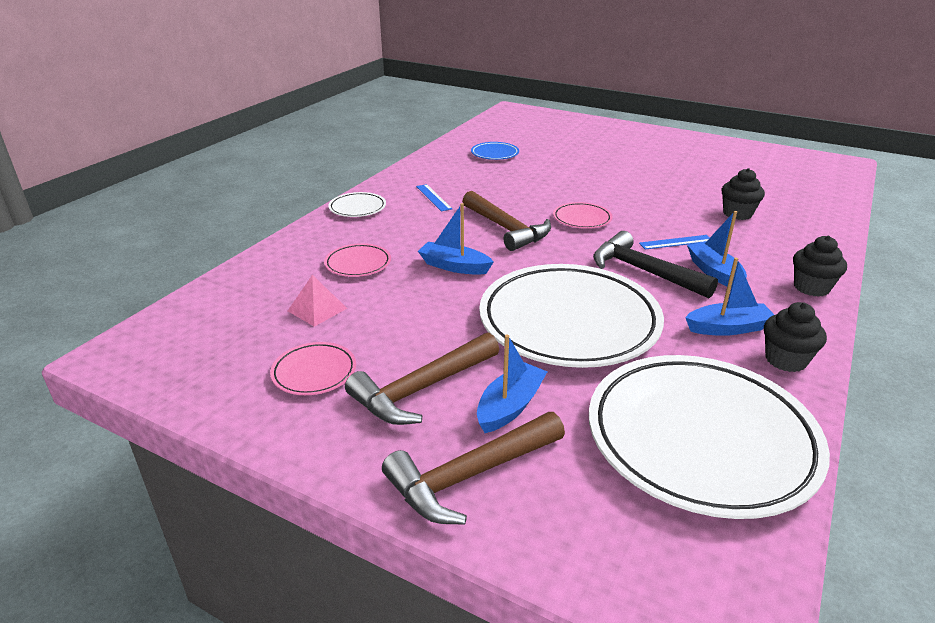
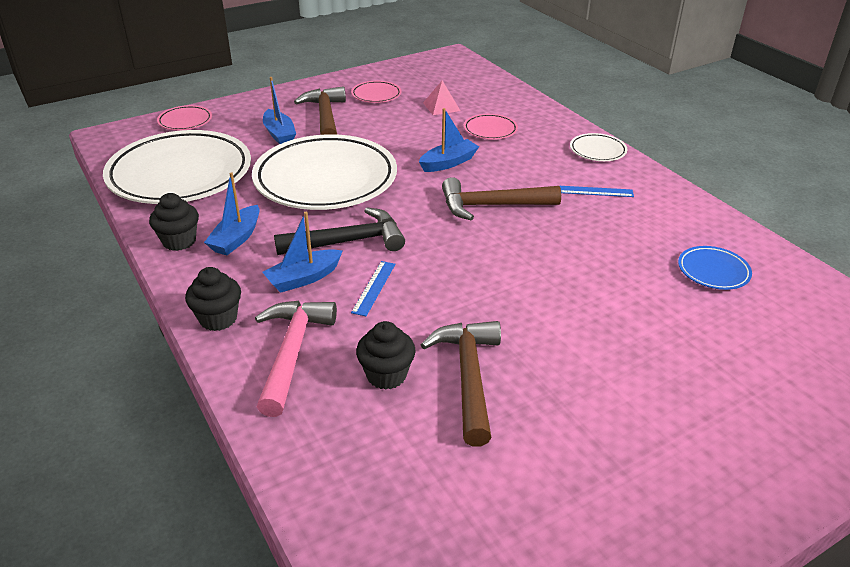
camera: 120 degrees right, 5 degrees up
brown hammer [382,412,565,525] -> brown hammer moved to [421,321,501,447]
pink plate [553,202,613,229] -> pink plate moved to [157,105,212,130]
blue boat [687,211,747,287] -> blue boat turned 135 degrees clockwise [262,212,343,293]
none -> pink hammer [255,301,337,417]

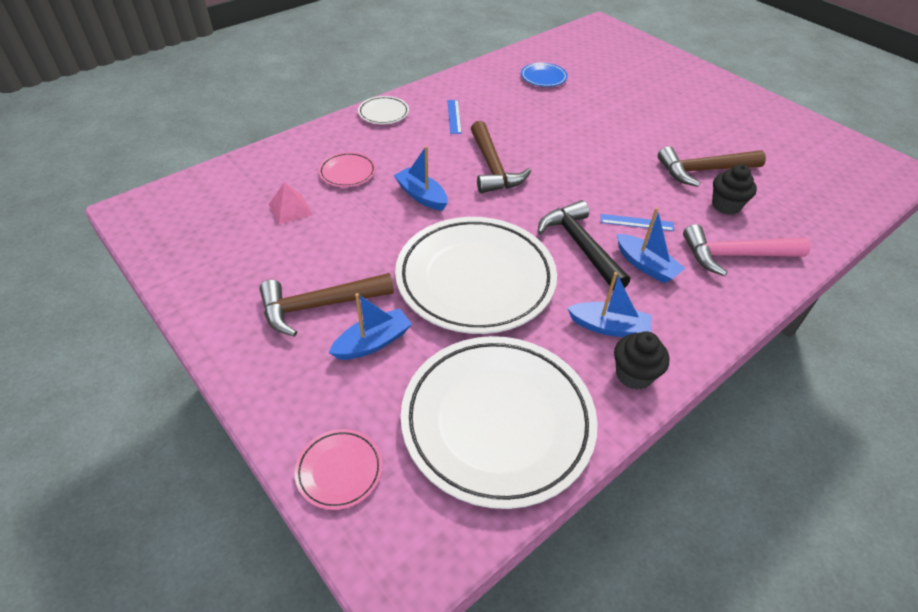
camera: 100 degrees left, 10 degrees up
black cupcake [185,267,241,331] -> none
pink plate [351,81,401,103] -> none

